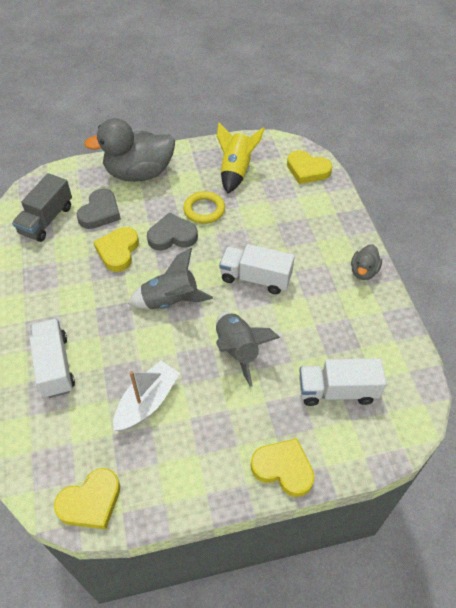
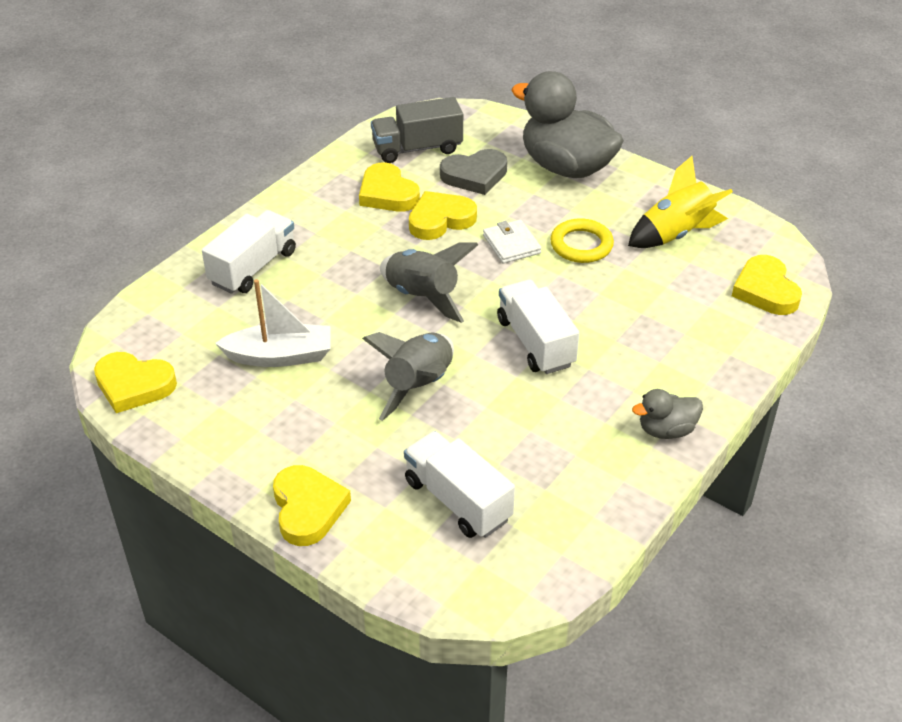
camera: 50 degrees right, 10 degrees down
grey heart [147,213,198,251] -> white wallet [483,220,541,263]
none -> yellow heart [359,162,420,212]

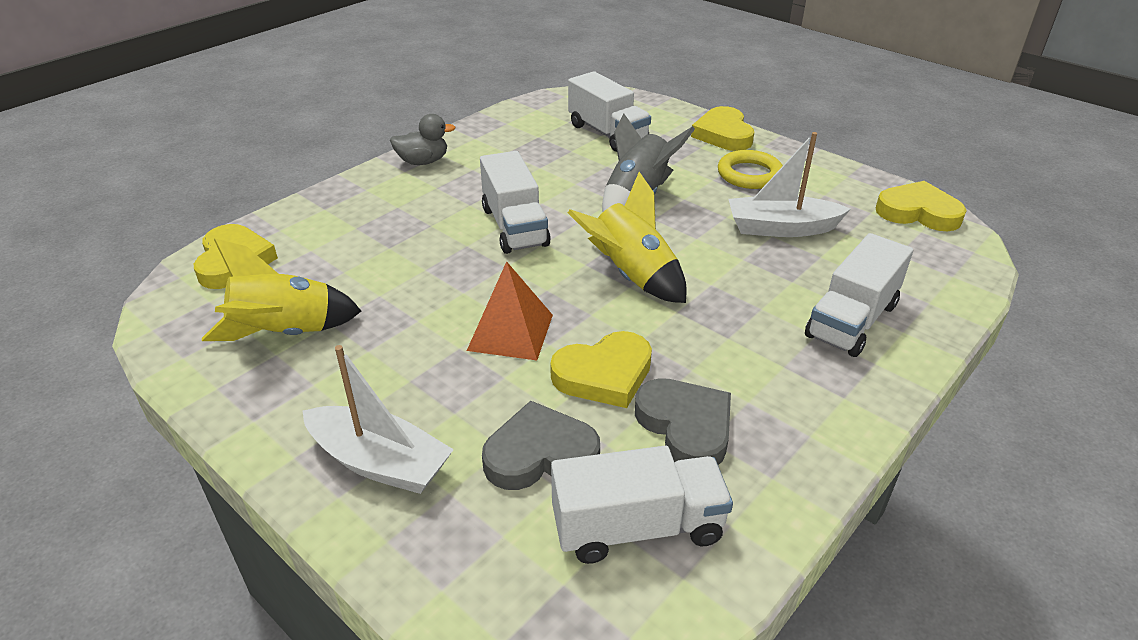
camera: 175 degrees left, 5 degrees down
yellow heart [359,162,420,212] -> grey heart [635,378,731,465]
grey truck [371,97,463,163] -> white truck [551,446,733,564]
grey rocket [380,243,478,323] -> yellow rocket [568,172,687,303]
white wallet [483,220,541,263] -> orange pyramid [467,261,553,360]
grey duck [511,71,624,178] -> white boat [302,345,454,494]
yellow ring [550,218,614,263] -> yellow ring moved to [718,150,783,189]

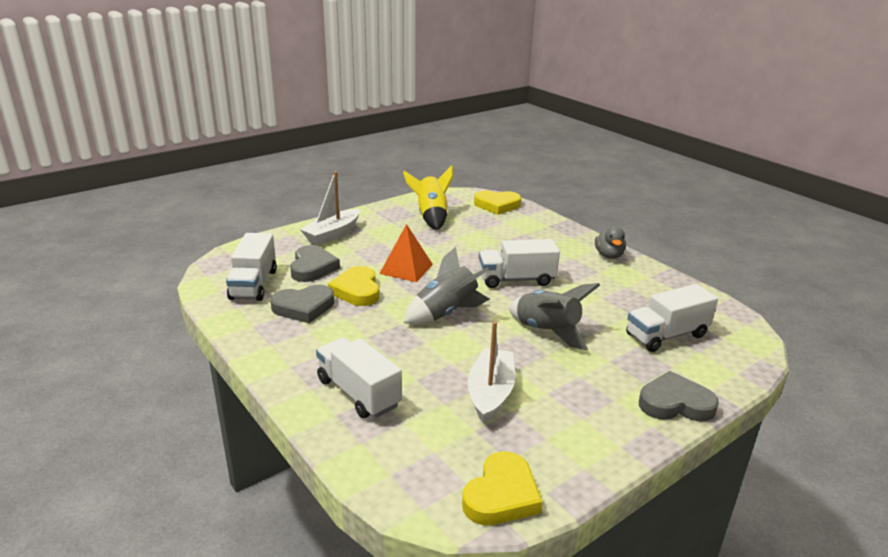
camera: 100 degrees right, 10 degrees down
yellow rocket [568,172,687,303] -> grey rocket [404,247,490,324]
yellow heart [691,106,754,151] -> grey heart [639,371,719,422]
yellow ring [718,150,783,189] -> none

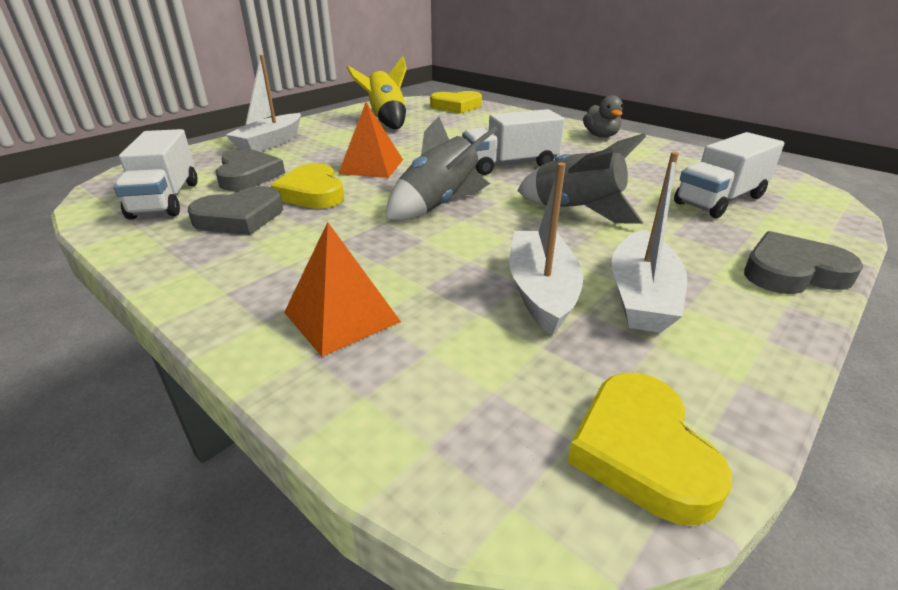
camera: 10 degrees left, 5 degrees up
white truck [316,337,402,418] -> orange pyramid [284,222,401,357]
yellow heart [462,452,542,525] -> yellow heart turned 150 degrees clockwise [567,373,732,525]
none -> white boat [611,152,687,333]

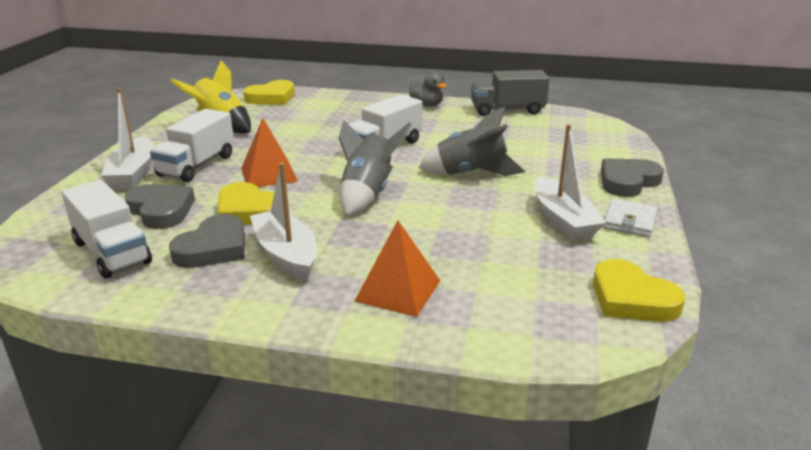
camera: 30 degrees left, 5 degrees down
white boat [509,163,583,336] -> white boat moved to [250,163,317,282]
white truck [674,132,785,218] -> white truck moved to [150,109,234,182]
none -> grey truck [471,70,550,116]
none -> white wallet [603,199,657,237]

